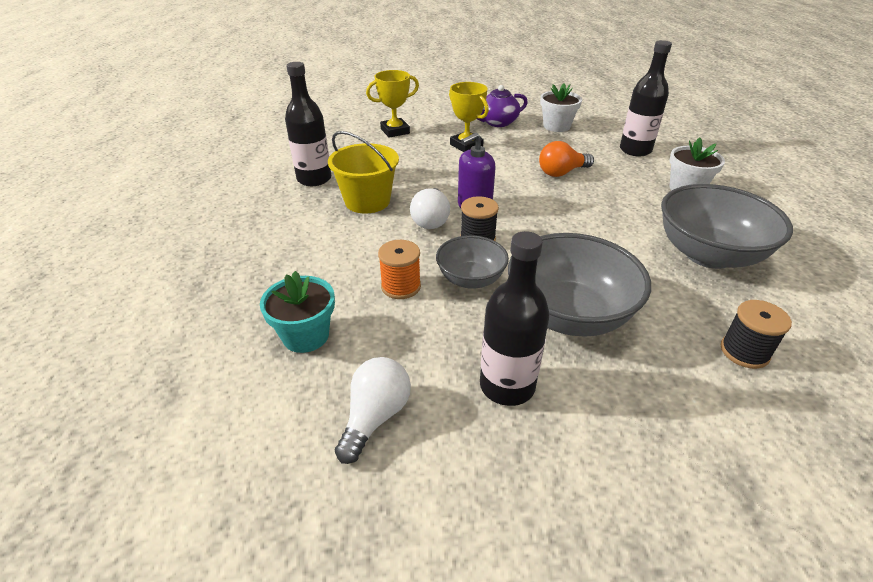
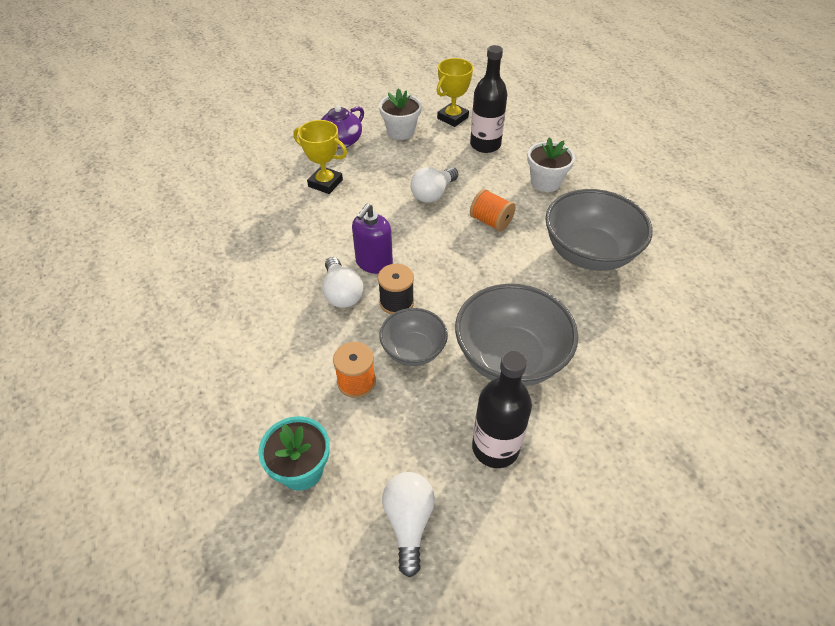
camera: 25 degrees left, 10 degrees up
black bottle [285,62,331,186] -> none
yellow bucket [328,131,399,214] -> none
yellow trophy [366,70,419,138] -> yellow trophy moved to [437,58,473,127]
orange light bulb [539,141,594,177] -> white light bulb [410,167,458,203]
black spool [721,300,792,369] -> none
none -> orange spool [470,189,516,232]

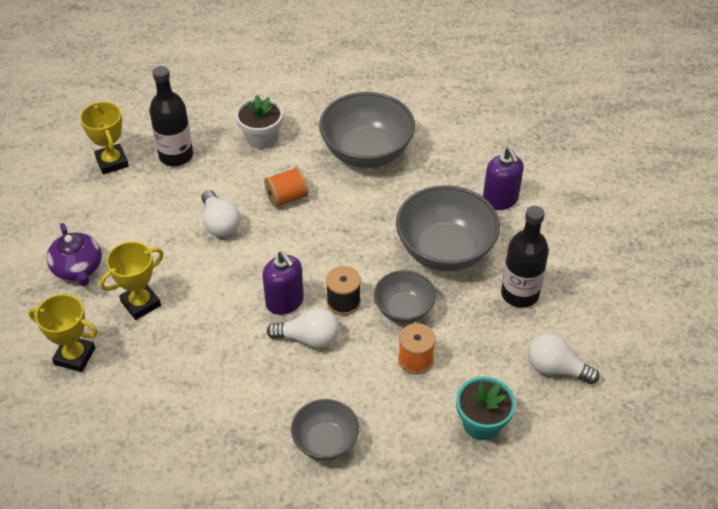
camera: 65 degrees left, 0 degrees up
white flower pot [379,88,422,140] -> none
none -> yellow trophy [28,294,98,372]
none -> grey bowl [291,399,359,461]
none -> purple soap dispenser [483,148,524,210]

